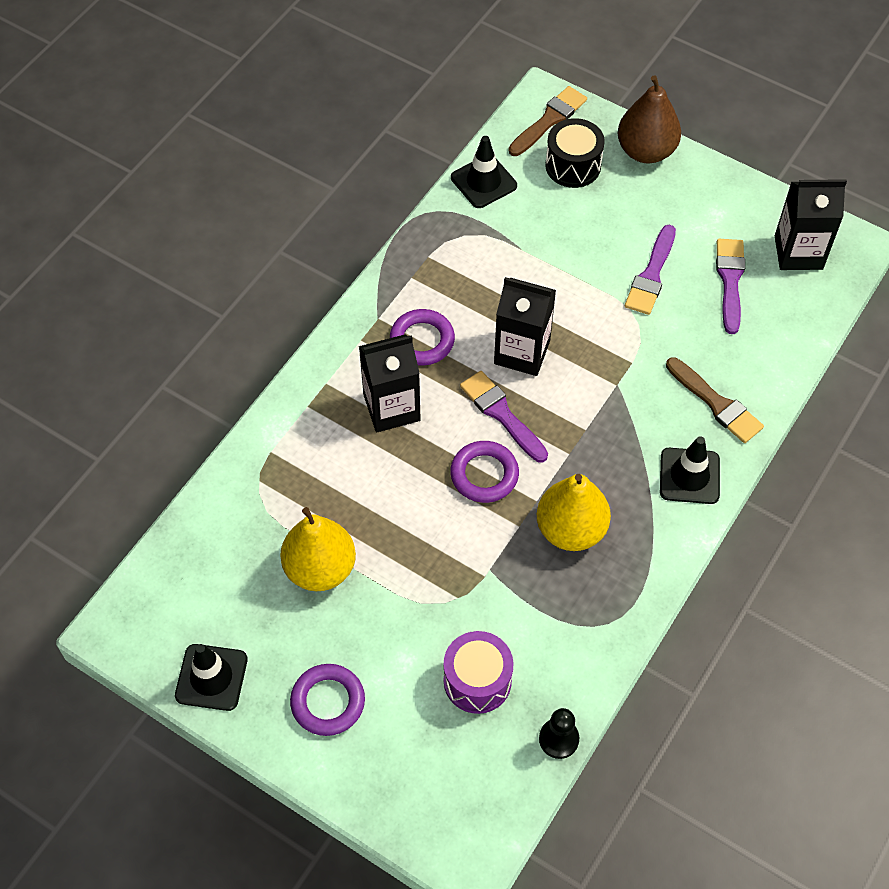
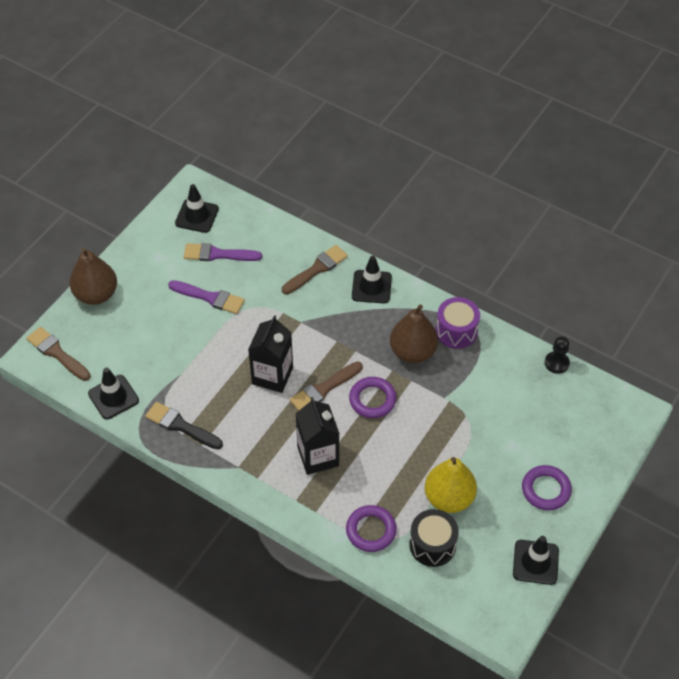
camera: 90 degrees left, 5 degrees down
purple ring [390,309,455,365] -> purple ring moved to [346,505,397,552]
purple drum [444,631,513,714] -> purple drum moved to [436,297,480,349]
purple brush [460,371,548,462] -> brown brush [290,361,362,411]
yellow pear [537,474,611,551] -> brown pear [390,305,438,363]
black drum [545,118,605,188] -> black drum moved to [409,509,459,567]
black carton [775,179,847,270] -> black traffic cone [175,184,219,233]
none -> black brush [145,402,223,450]

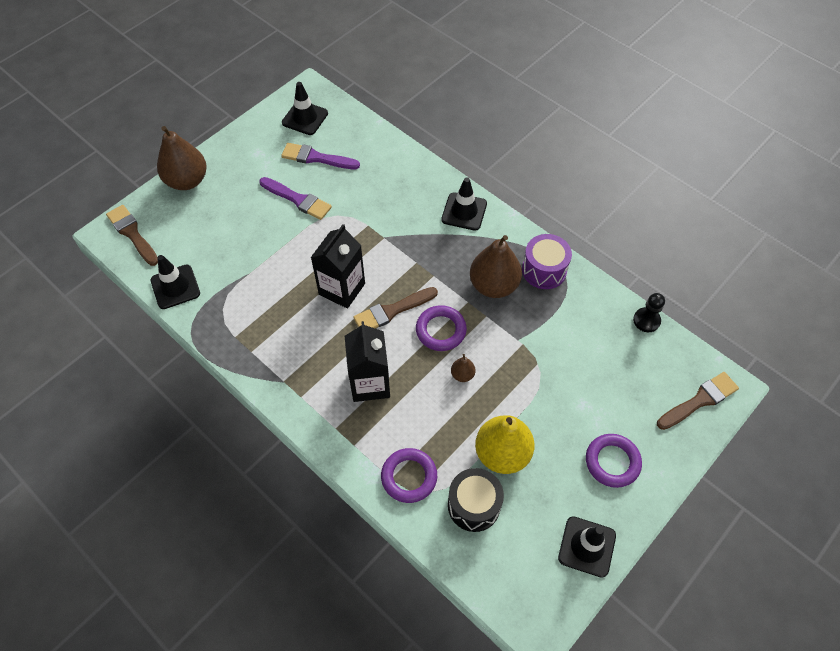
camera: 10 degrees right, 5 degrees up
black brush [145,402,223,450] -> none
brown brush [282,245,348,294] -> brown brush moved to [657,372,739,430]
none -> brown pear [451,354,476,382]

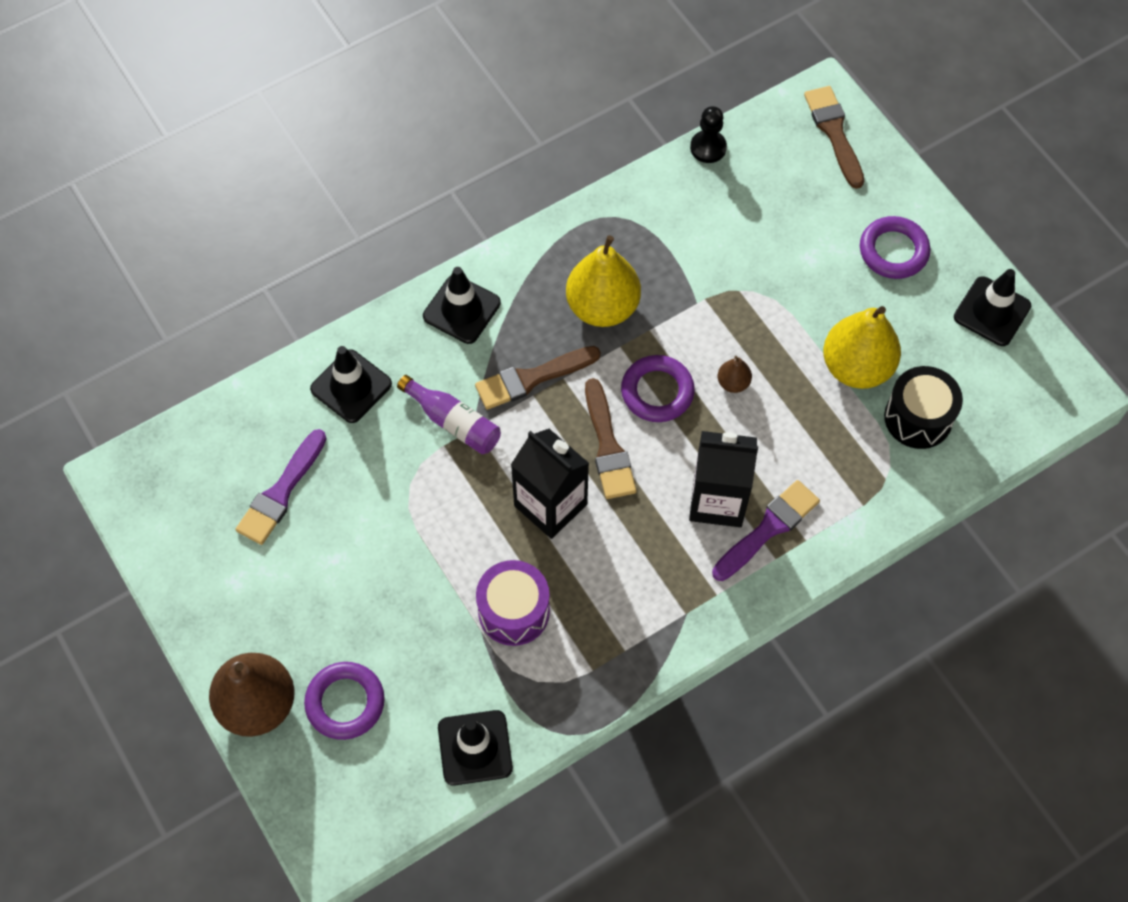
camera: 75 degrees left, 5 degrees up
brown brush [106,205,158,266] -> brown brush moved to [475,346,601,410]
purple brush [259,177,332,220] -> purple brush moved to [712,480,820,581]
black traffic cone [282,82,328,135] -> black traffic cone moved to [310,346,392,423]
purple ring [381,448,437,503] -> purple ring moved to [304,662,385,740]
brown pear [470,235,522,298] -> yellow pear [566,235,641,327]
purple drum [522,234,572,289] -> purple drum moved to [476,560,550,646]
none -> purple bottle [397,375,501,454]

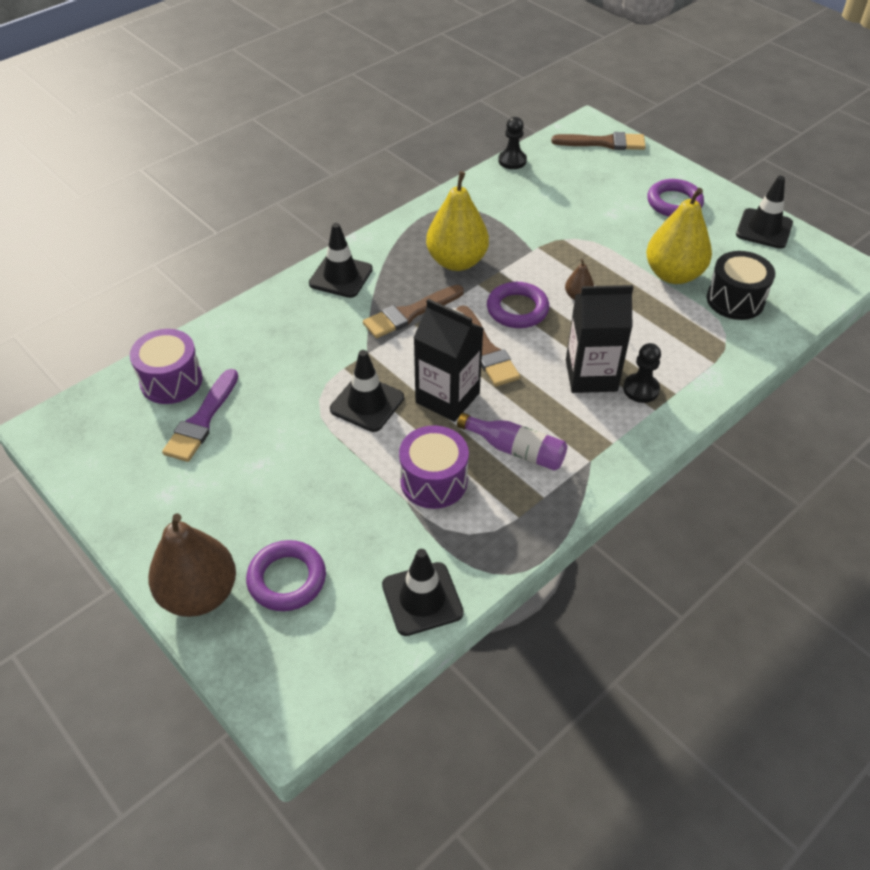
camera: 10 degrees left, 15 degrees down
black traffic cone [310,346,392,423] -> black traffic cone moved to [330,350,404,432]
purple bottle [397,375,501,454] -> purple bottle moved to [457,413,567,471]
purple brush [712,480,820,581] -> black pawn [623,343,661,403]
brown brush [804,86,864,189] -> brown brush turned 120 degrees clockwise [551,132,646,150]
none -> purple drum [130,329,203,404]

